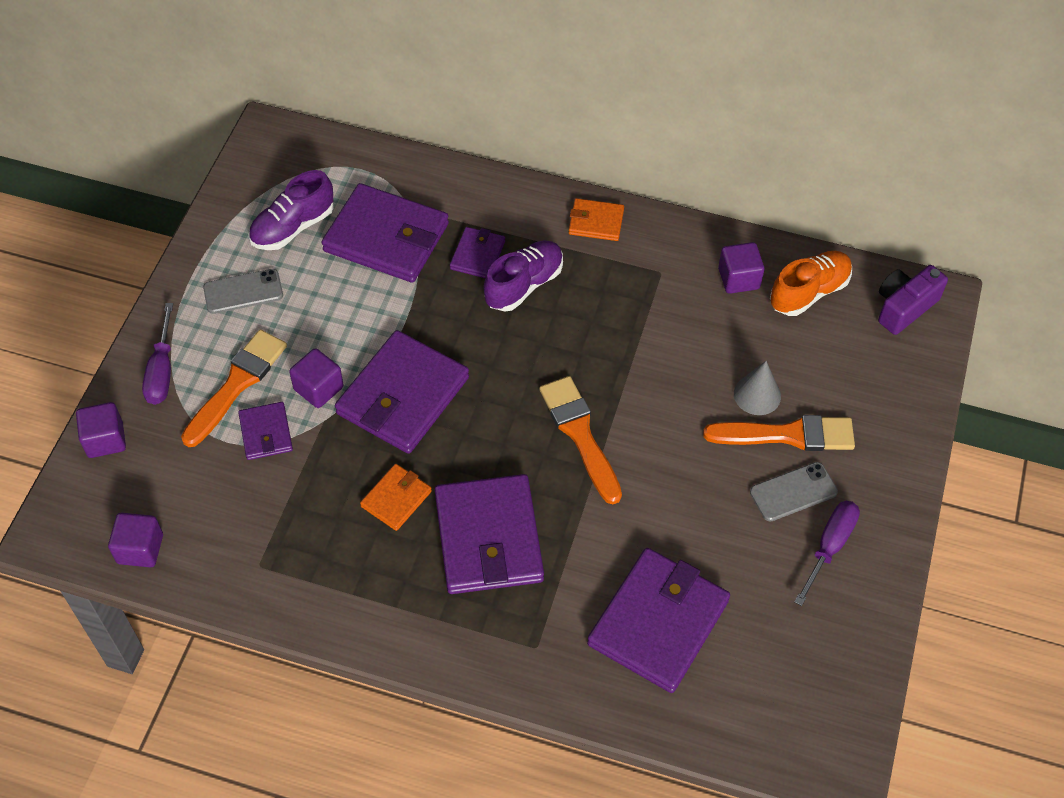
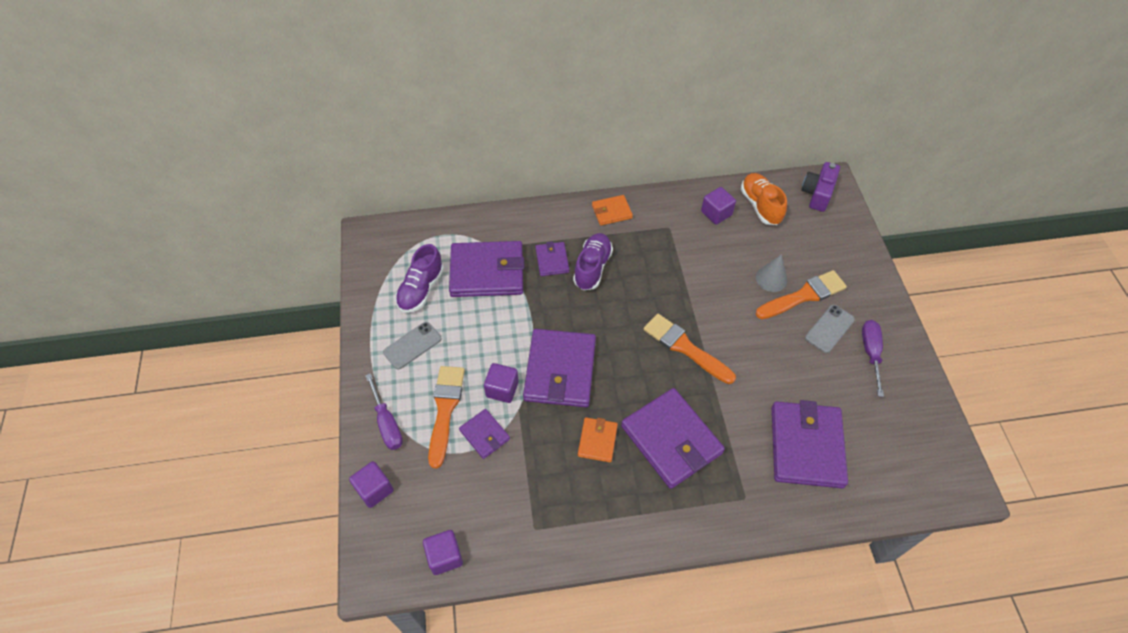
camera: 25 degrees left, 0 degrees up
orange shoe [770,251,852,316] -> orange shoe turned 45 degrees counterclockwise [741,173,787,225]

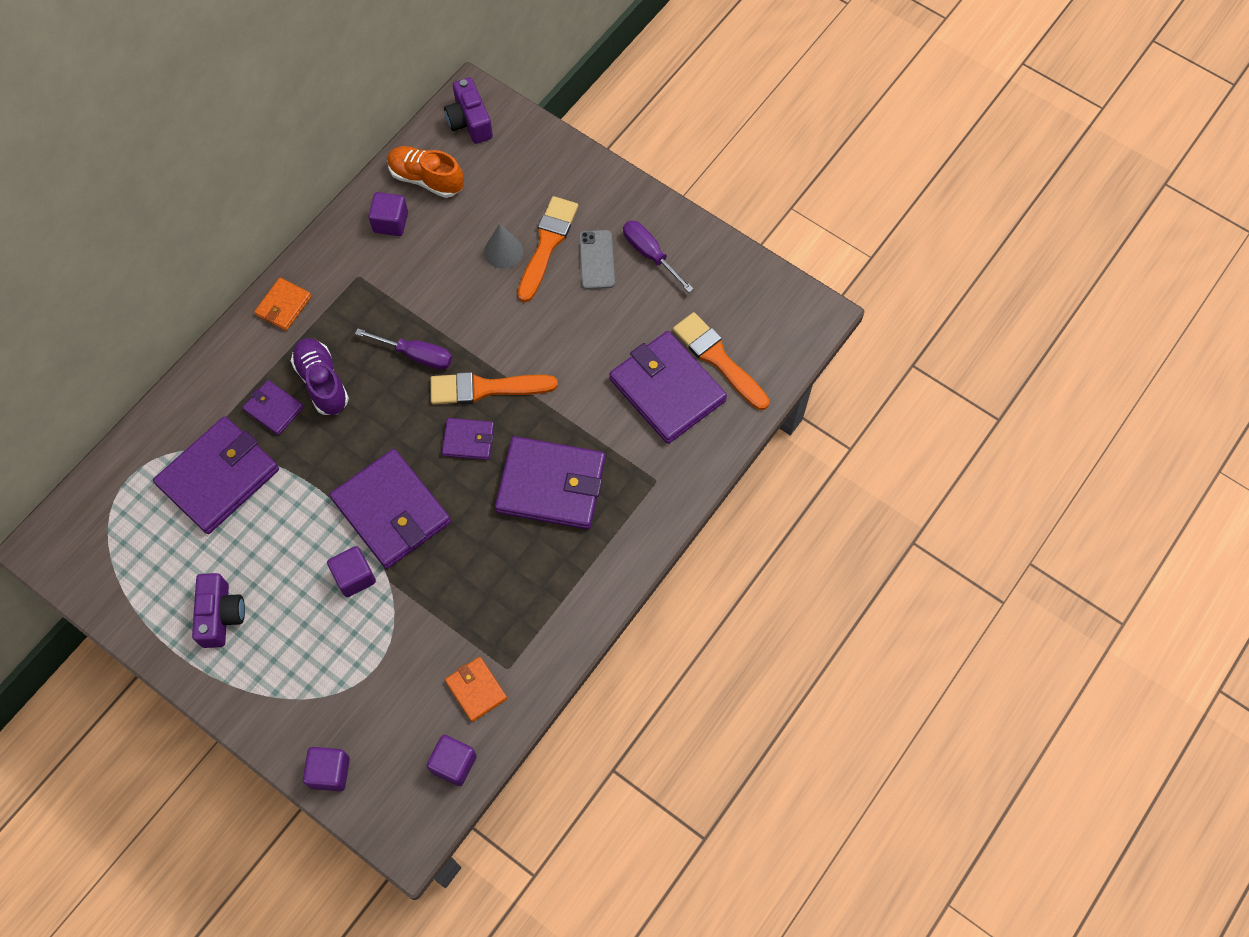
camera: 45 degrees left, 10 degrees up
purple screwdriver [365,373,403,450] -> purple screwdriver moved to [355,328,452,370]
grey phone [383,322,442,369] -> purple camera [192,573,245,648]
purple shoe [395,244,444,313] -> none
orange brush [428,366,465,468] -> orange brush moved to [673,312,769,410]
purple wallet [459,409,510,459] -> purple wallet moved to [442,418,494,460]
orange wallet [578,417,618,462] -> orange wallet moved to [445,657,507,722]

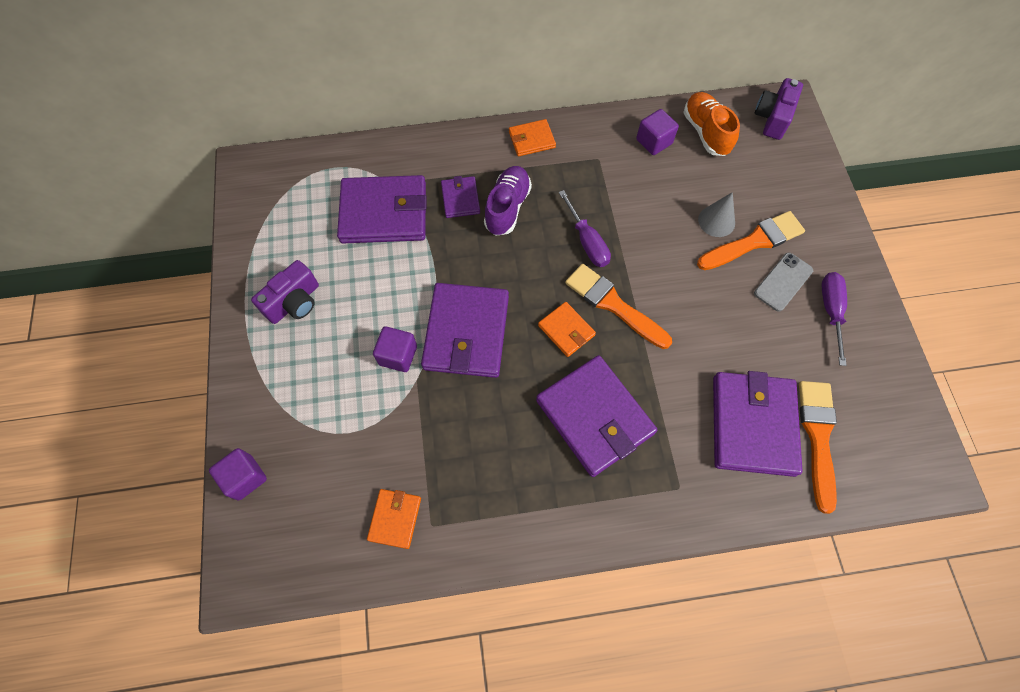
camera: 45 degrees right, 0 degrees up
purple cube [427,735,477,786] -> none
purple wallet [442,418,494,460] -> orange wallet [538,302,596,357]

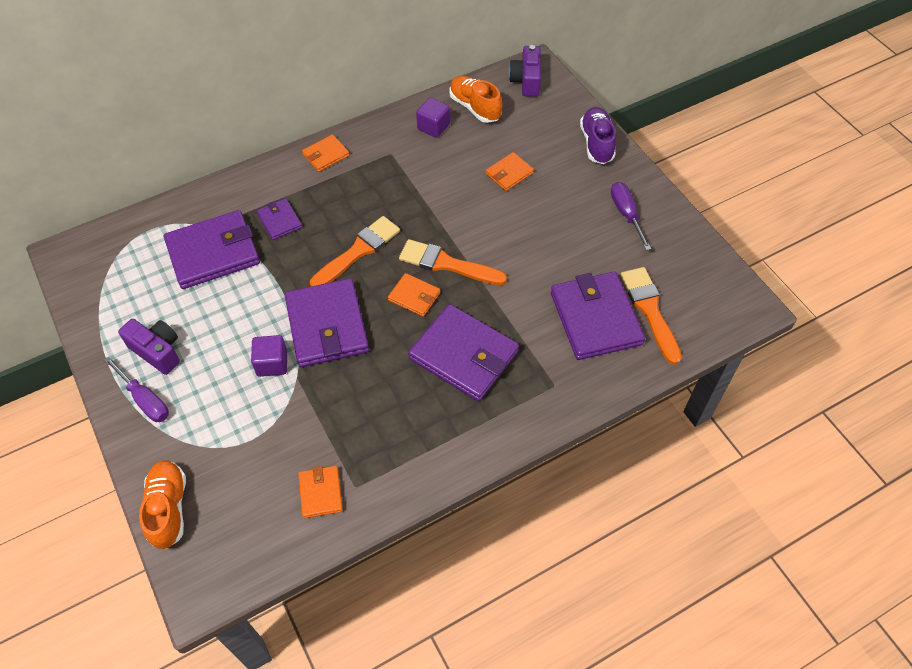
camera: 20 degrees left, 10 degrees down
purple cube [209,448,267,501] -> orange shoe [139,460,186,549]
purple camera [251,260,319,324] -> purple camera turned 75 degrees counterclockwise [118,319,180,375]
purple shoe [484,166,532,236] -> purple shoe moved to [580,107,616,164]
purple screwdriver [559,190,611,267] -> purple screwdriver moved to [104,356,169,422]
orange brush [697,211,805,270] -> orange brush moved to [310,216,400,286]
grey cone [698,192,735,237] -> orange wallet [486,152,534,191]
grey phone [754,253,813,312] -> none

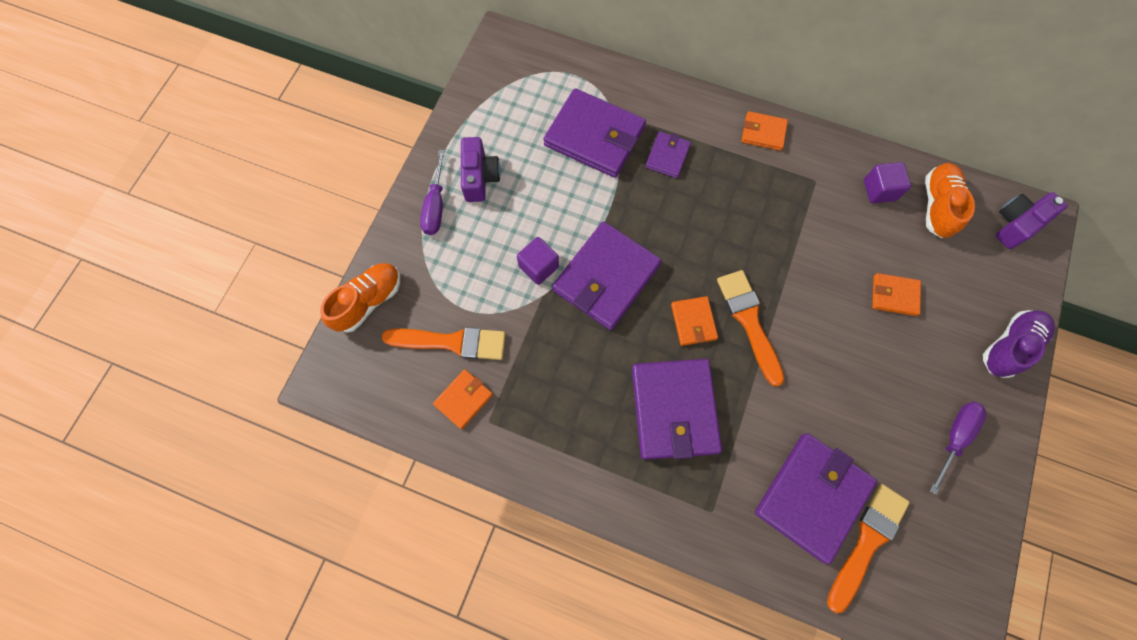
camera: 50 degrees right, 15 degrees up
orange brush [310,216,400,286] -> orange brush moved to [382,327,506,360]

